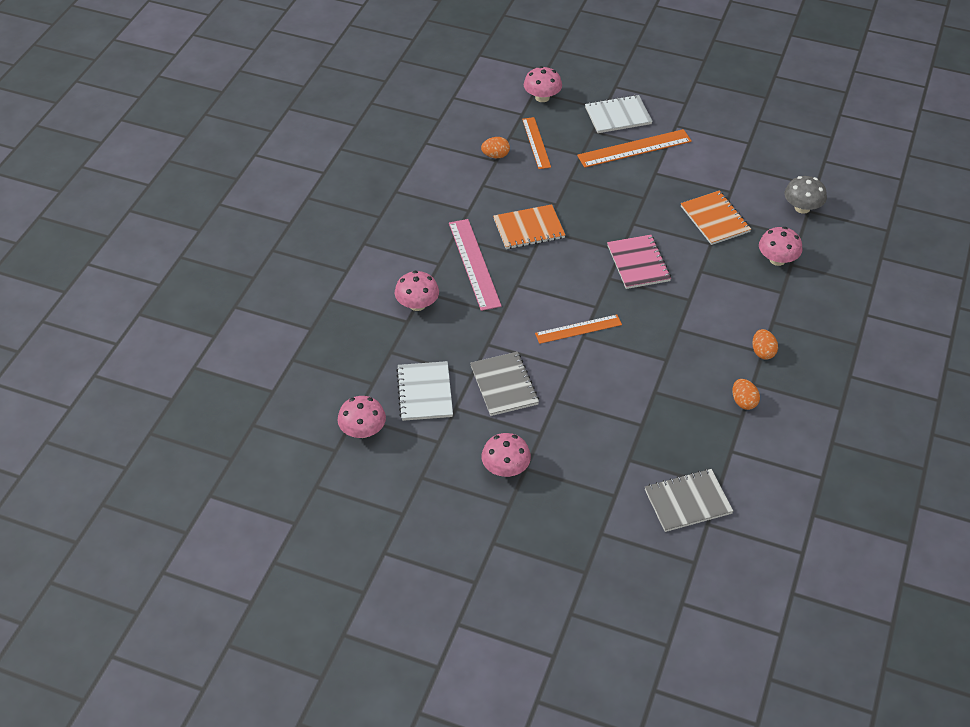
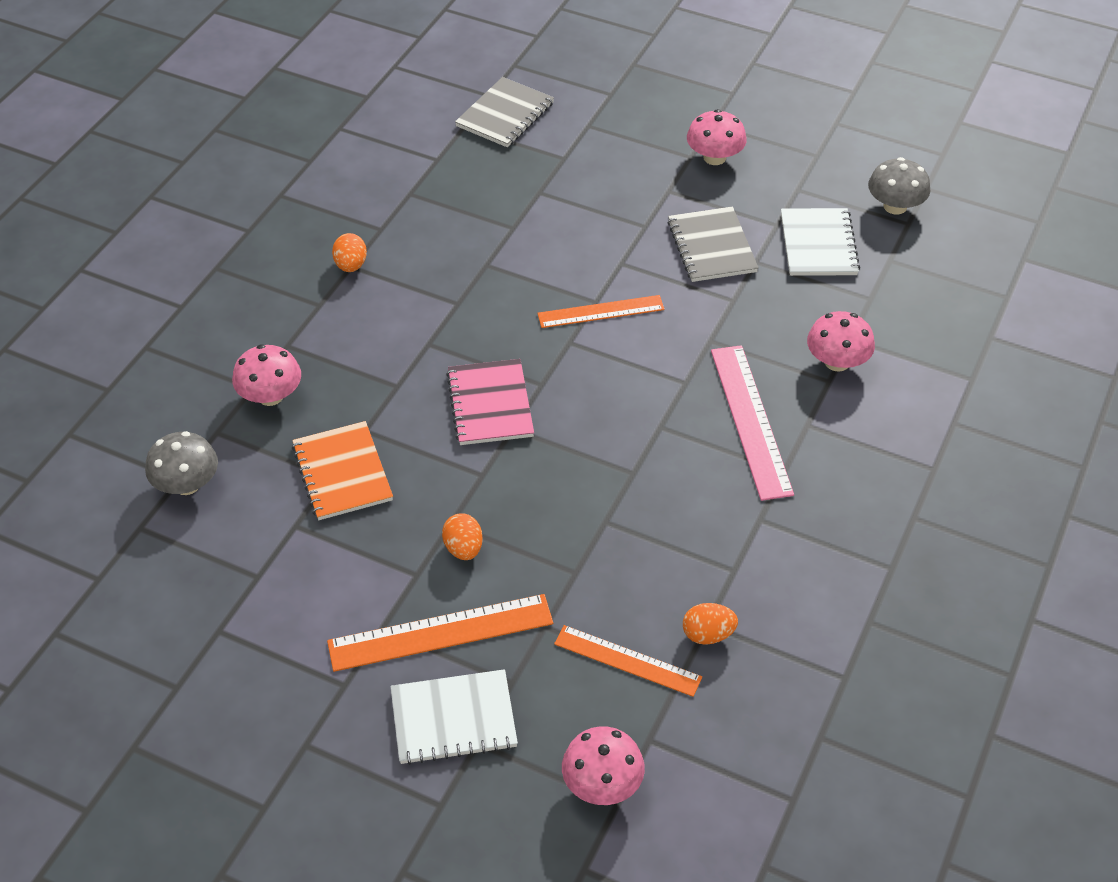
camera: 175 degrees left, 0 degrees up
pink mushroom [337,396,386,438] -> grey mushroom [868,157,930,215]
orange notebook [493,204,565,249] -> none
orange ruler [522,117,551,169] -> orange ruler turned 60 degrees counterclockwise [554,625,702,697]
grey notebook [645,469,733,532] -> grey notebook turned 45 degrees counterclockwise [455,77,554,148]
orange egg [732,379,760,410] -> orange egg moved to [442,513,483,560]

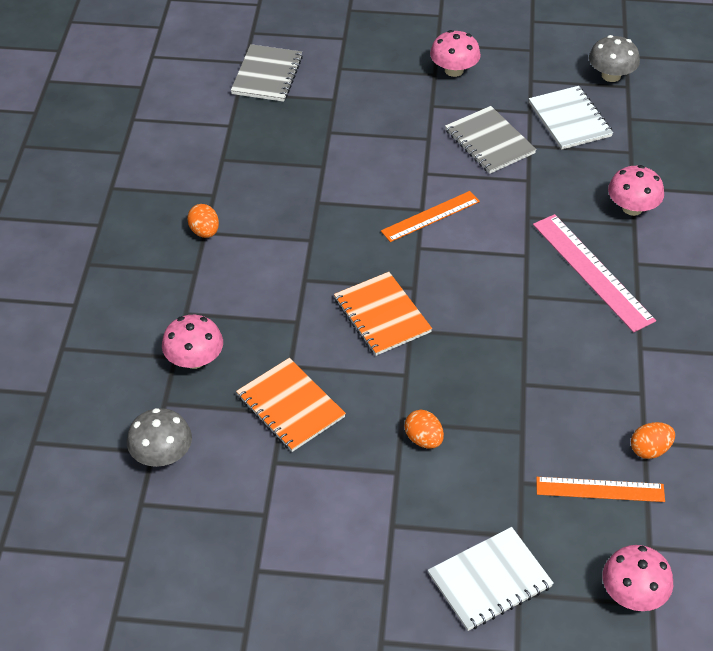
camera: 20 degrees left, 0 degrees up
orange ruler [327,594,553,672] -> none
pink notebook [446,359,534,445] -> orange notebook [334,272,432,356]

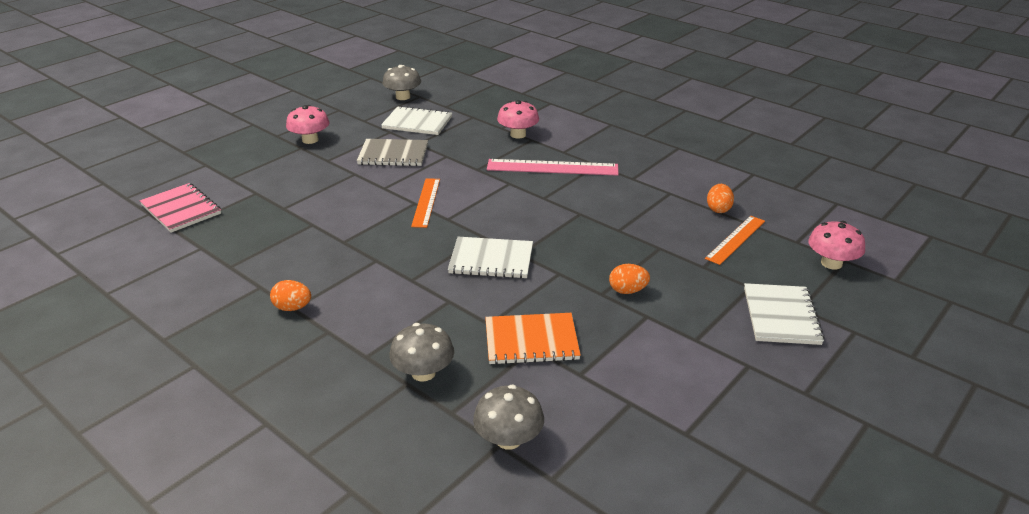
camera: 55 degrees left, 15 degrees down
pink mushroom [162,315,223,369] -> grey mushroom [389,323,454,382]
grey notebook [231,44,303,102] -> pink notebook [140,183,221,233]
orange notebook [334,272,432,356] -> white notebook [448,237,533,279]

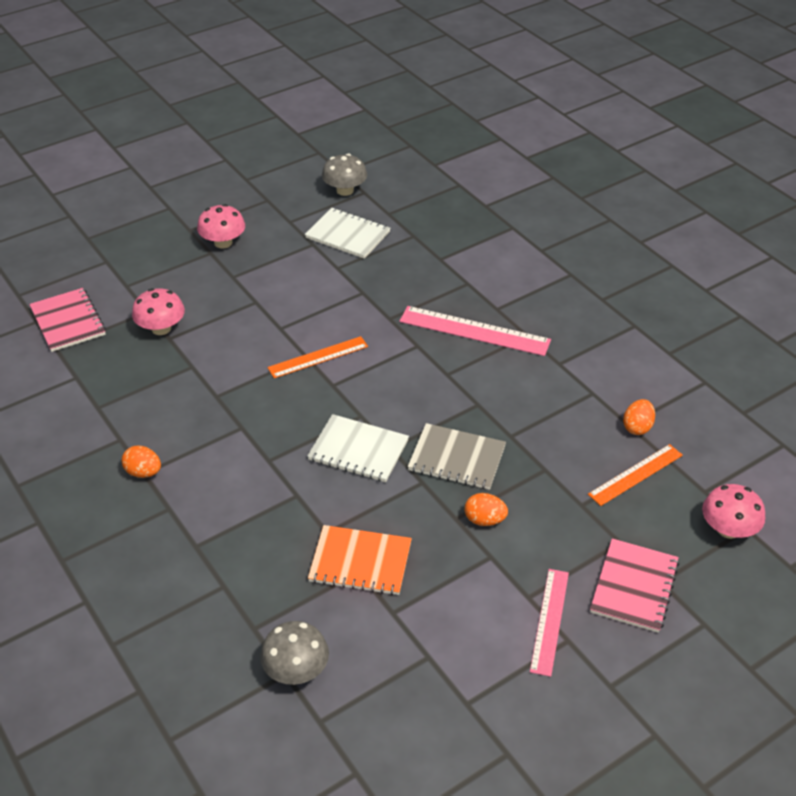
camera: 15 degrees right, 10 degrees up
grey notebook [357,139,428,166] -> grey notebook moved to [407,423,506,490]
grey mushroom [389,323,454,382] -> none
orange ruler [411,178,440,228] -> orange ruler turned 45 degrees clockwise [267,336,368,378]
pink mushroom [497,100,539,138] -> pink mushroom moved to [132,288,185,335]
white notebook [744,283,825,345] -> pink notebook [590,538,679,633]
none -> pink ruler [530,569,569,677]

